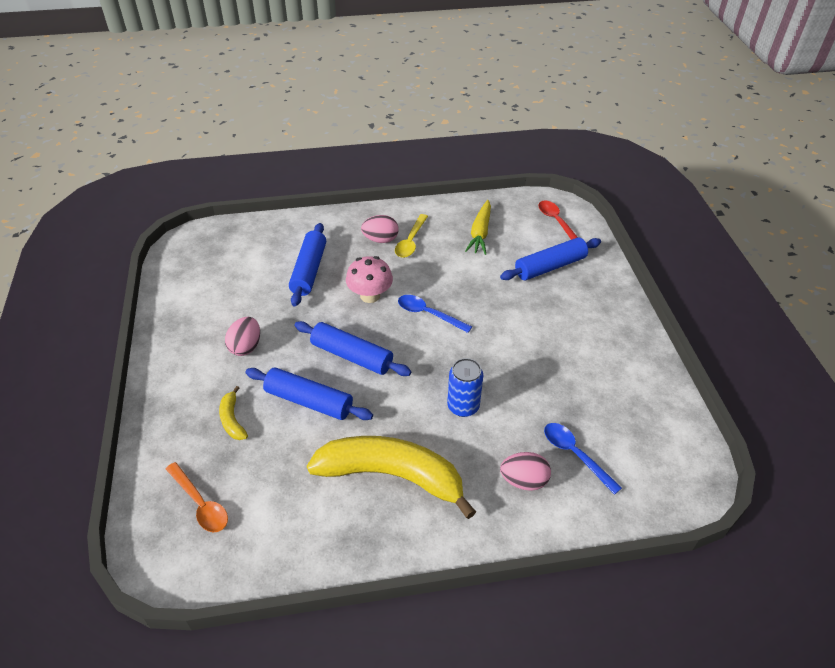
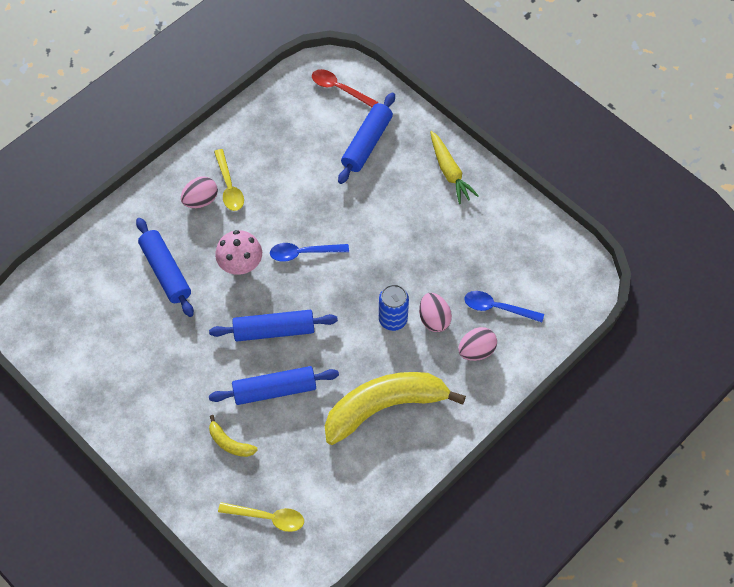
camera: 35 degrees left, 15 degrees up
orange spoon [166,462,228,532] -> yellow spoon [218,502,304,532]
pink egg [225,317,260,356] -> pink egg moved to [419,293,452,332]
yellow carrot [465,200,491,255] -> yellow carrot moved to [430,131,479,204]

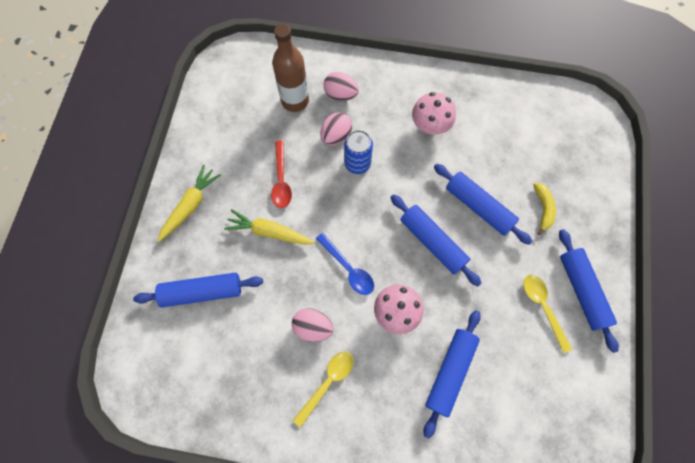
camera: 125 degrees left, 10 degrees up
pink egg [181,176,218,208] -> pink egg moved to [292,308,334,342]
yellow spoon [218,502,304,532] -> yellow spoon moved to [523,274,572,353]
red spoon [312,69,378,107] -> red spoon moved to [271,140,292,208]
yellow banana [325,372,466,445] -> pink mushroom [412,92,456,135]
blue spoon [464,291,544,322] -> brown bottle [272,24,309,112]
none -> yellow carrot [224,209,315,245]
none -> blue rolling pin [559,229,619,353]

